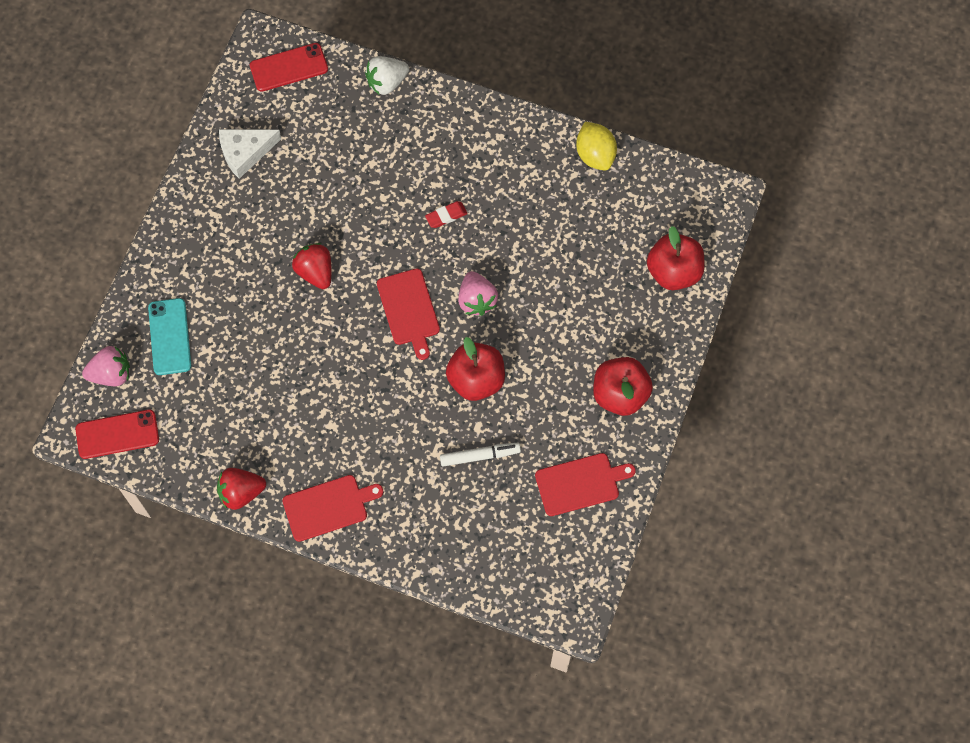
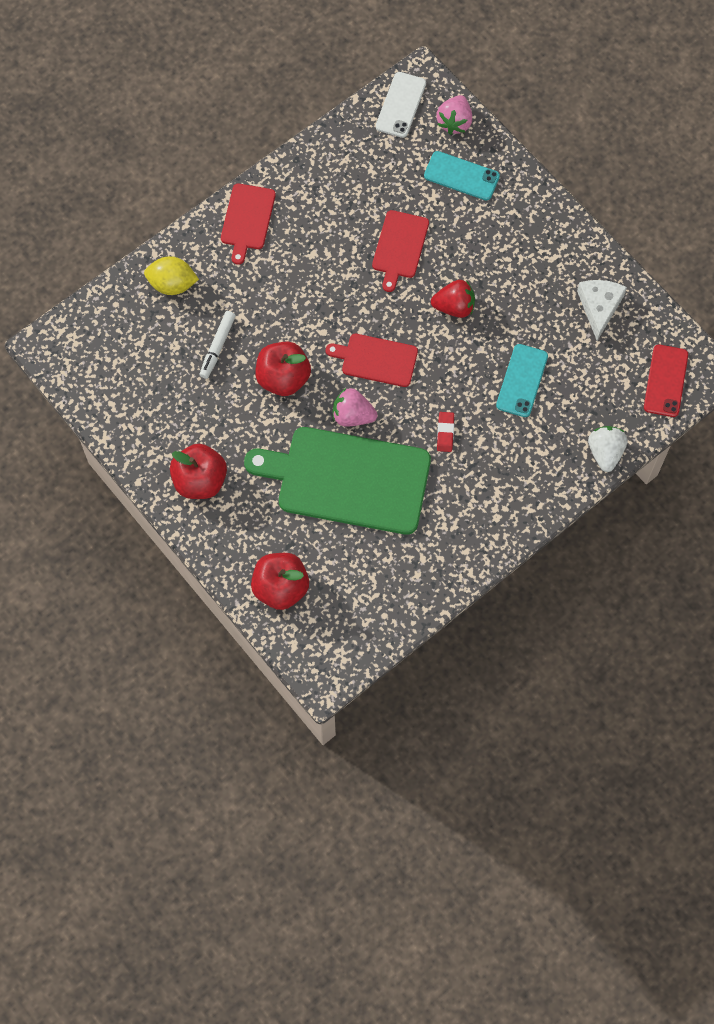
camera: 120 degrees right, 0 degrees up
red phone [76,409,159,459] -> white phone [376,72,426,138]
red strawberry [217,468,266,510] -> none
red cutting board [535,453,636,516] -> red cutting board moved to [372,210,429,292]
yellow lemon [576,122,617,171] -> yellow lemon moved to [144,256,199,295]
none -> green cutting board [244,427,431,535]
none -> turquoise phone [496,344,548,417]

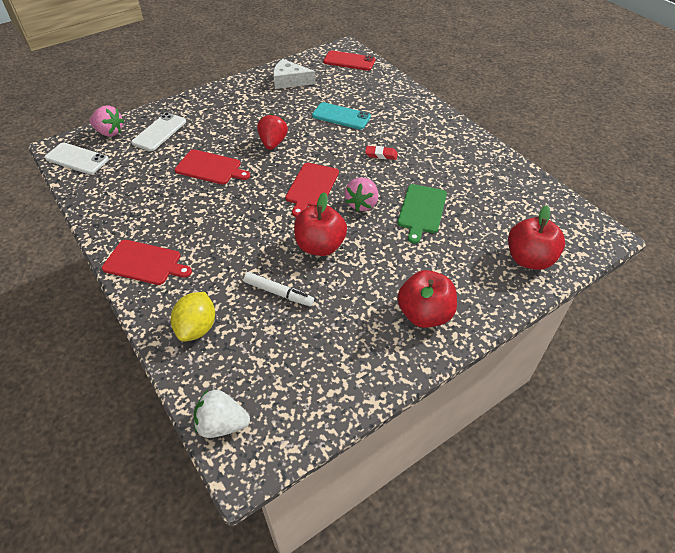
camera: 85 degrees left, 20 degrees down
green cutting board [244,427,431,535] -> green cutting board [397,184,447,244], size x0.51
turquoise phone [424,151,500,200] -> white phone [131,113,186,151]
white strawberry [588,426,628,472] -> white strawberry moved to [194,390,250,438]

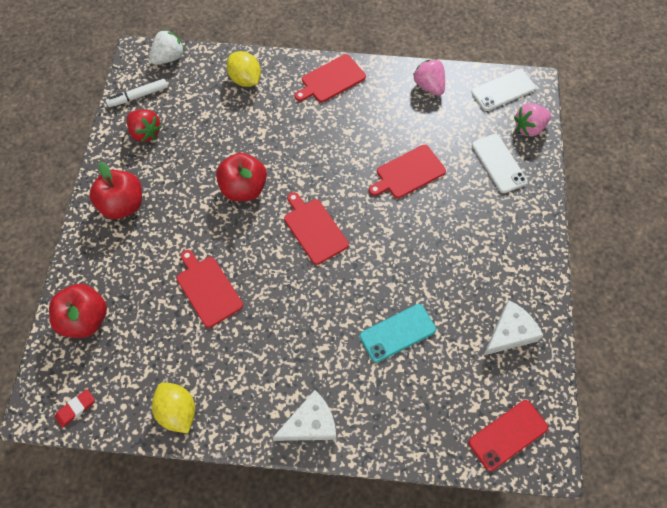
camera: 130 degrees right, 15 degrees up
white marker [244,272,314,306] -> white marker moved to [106,79,168,107]
red strawberry [257,114,288,150] -> red strawberry moved to [127,109,162,142]
pink strawberry [345,178,378,212] -> pink strawberry moved to [413,59,445,96]
red eraser [365,146,398,160] -> red eraser moved to [55,389,95,428]
green cutting board [397,184,447,244] -> red cutting board [177,250,243,328]
none -> yellow lemon [152,382,195,433]
none -> white cheese [273,390,336,441]

